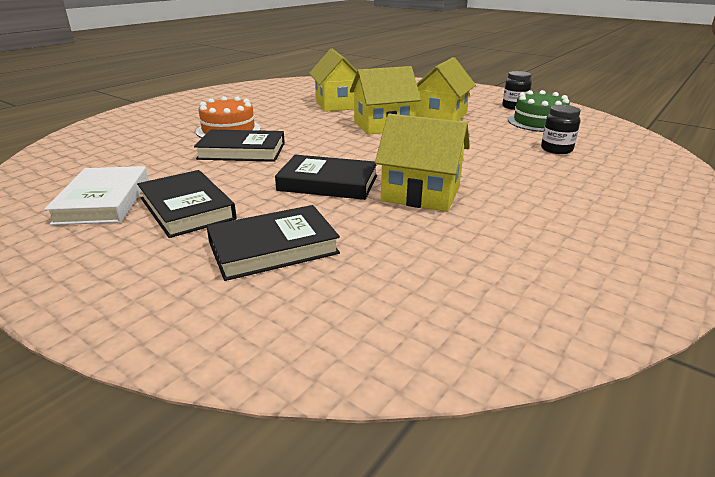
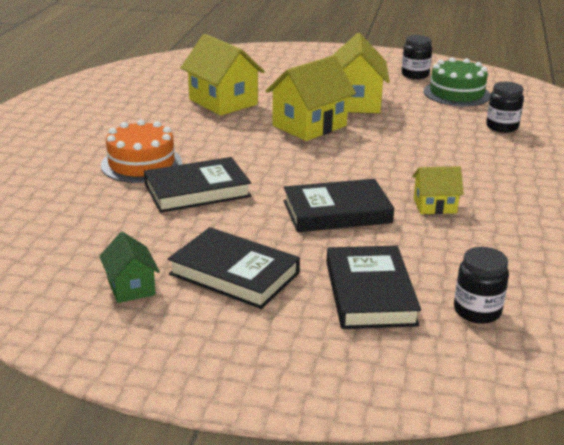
camera: 25 degrees left, 0 degrees up
white book [44,166,149,225] -> green house [99,232,160,303]
black book [206,205,340,281] -> black book turned 45 degrees counterclockwise [327,246,421,329]
yellow house [375,114,470,212] -> yellow house [412,166,464,214], size x0.54
none -> black jar [454,247,509,324]

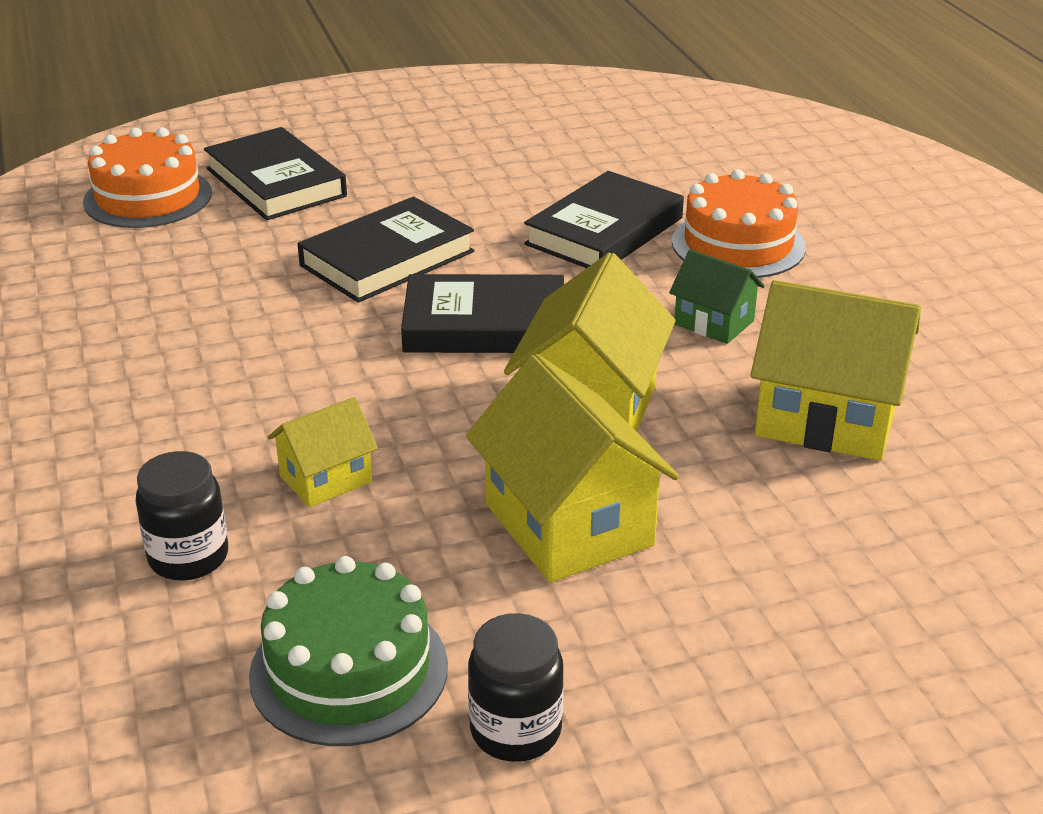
camera: 150 degrees right, 5 degrees up
green house [99,232,160,303] -> green house moved to [669,249,765,344]
black book [168,227,300,309] -> black book moved to [401,274,564,353]
yellow house [412,166,464,214] -> yellow house moved to [268,397,378,508]
black jar [454,247,509,324] -> orange cake [83,127,212,228]

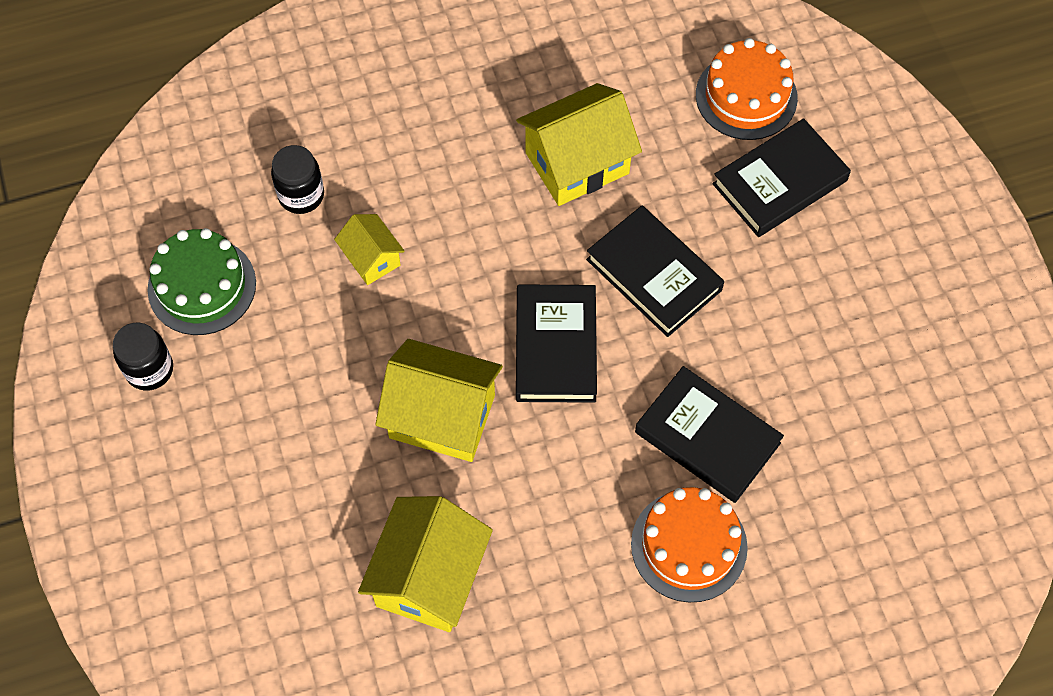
camera: 90 degrees right, 30 degrees up
yellow house [466,354,679,583] -> yellow house moved to [516,83,642,206]
green house [669,249,765,344] -> none

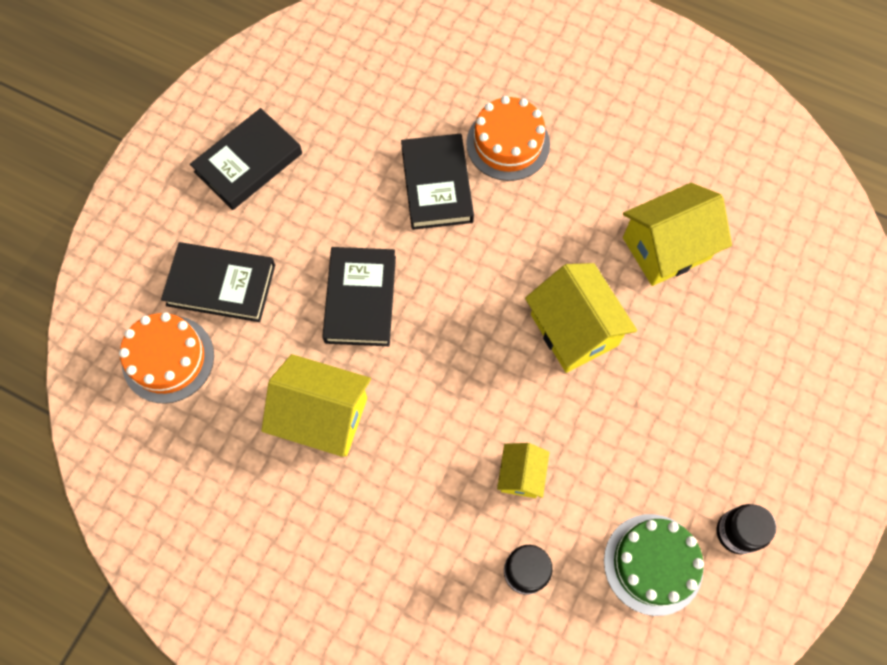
camera: 135 degrees left, 5 degrees up
black book [516,285,597,403] -> black book moved to [190,108,302,210]

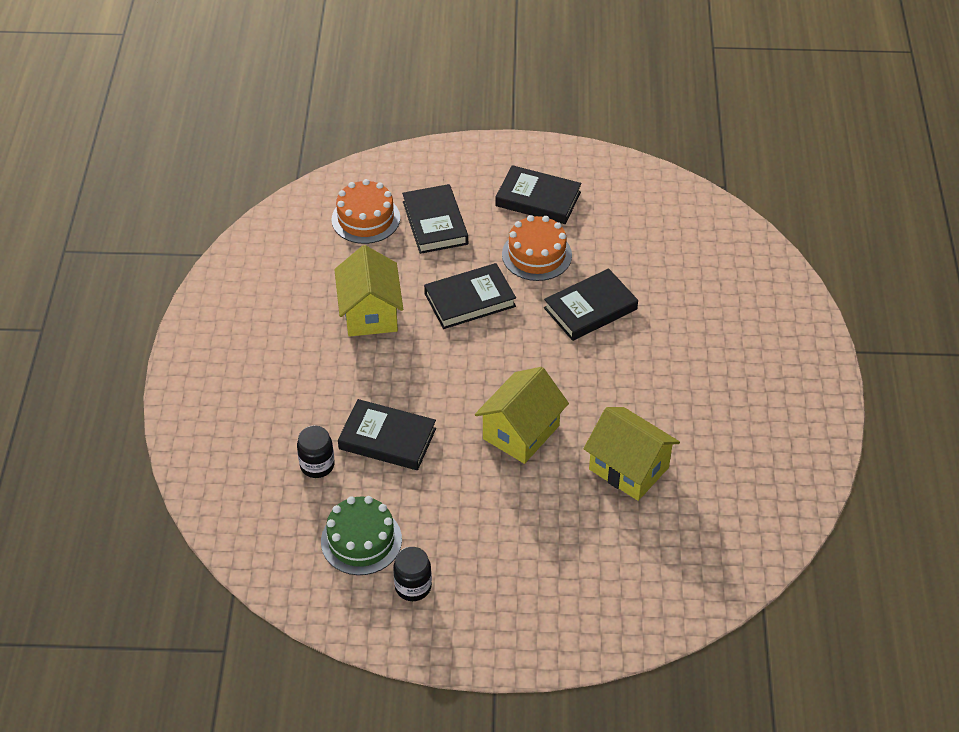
camera: 65 degrees right, 20 degrees down
orange cake [466,96,550,181] -> orange cake moved to [502,215,572,281]
yellow house [497,443,549,498] -> black book [338,399,436,470]

